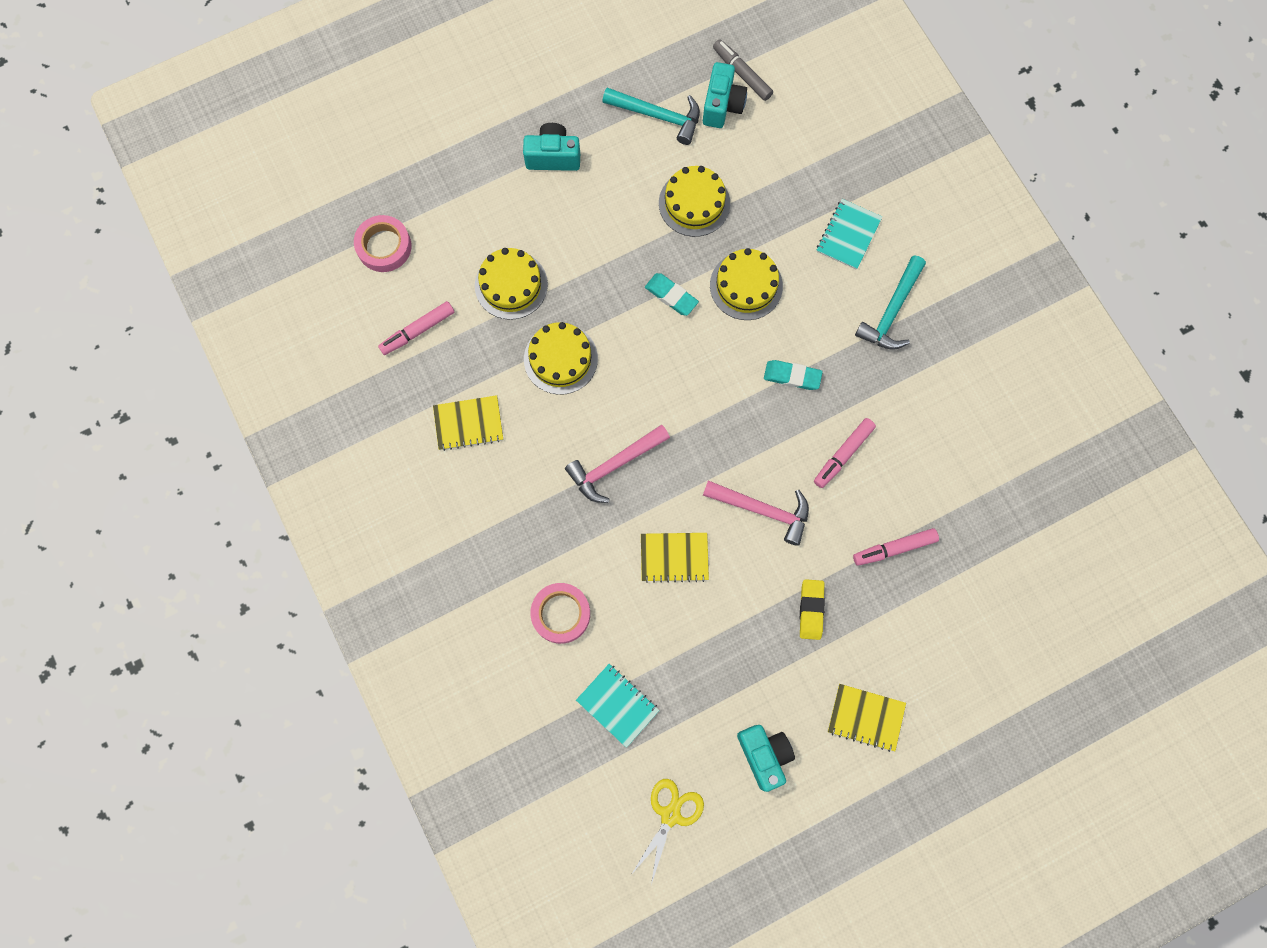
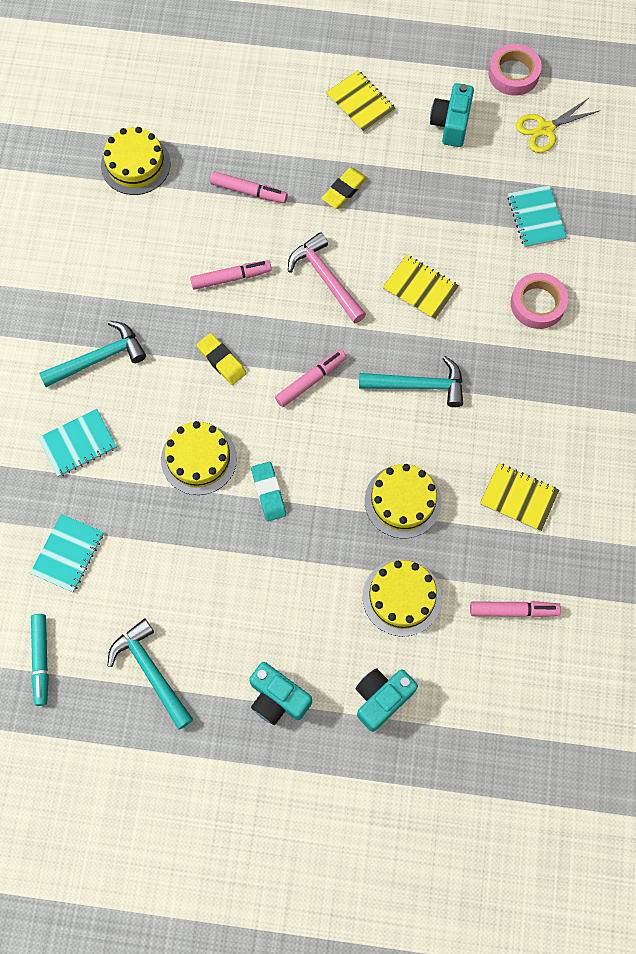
camera: 145 degrees left, 5 degrees down
pink tape [354,215,412,272] -> pink tape moved to [488,44,542,96]
pink hammer [565,425,670,503] -> turquoise hammer [359,356,463,407]
yellow cake [659,166,730,237] -> yellow cake moved to [101,127,171,195]
turquoise camera [703,62,747,128] -> turquoise camera moved to [355,668,418,732]
grey marker [713,39,773,101] -> turquoise marker [31,614,49,706]
turquoise eraser [764,360,823,390] -> yellow eraser [197,333,247,385]
none -> turquoise notebook [30,514,104,593]
none -> pink marker [275,349,347,407]

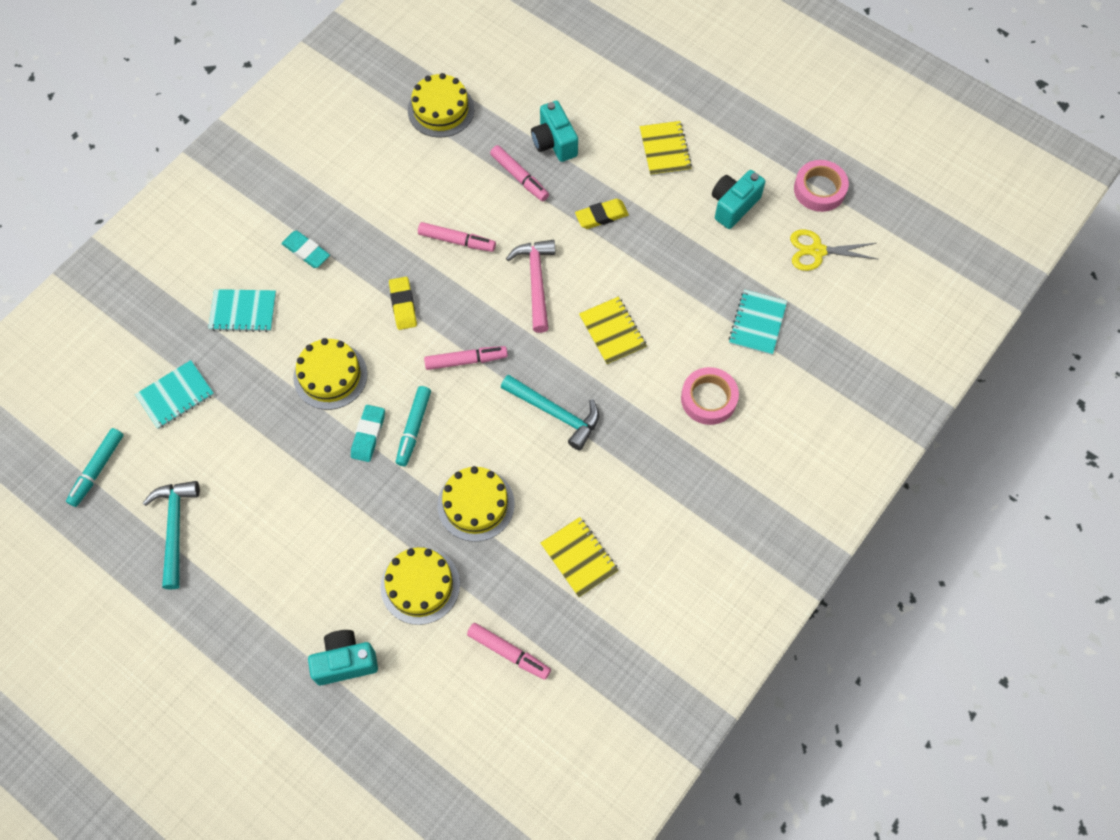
camera: 30 degrees right, 5 degrees down
turquoise hammer [39,321,146,387] -> turquoise eraser [281,231,330,268]
turquoise camera [249,662,312,725] -> turquoise camera moved to [531,101,578,162]
none -> turquoise marker [396,386,431,466]

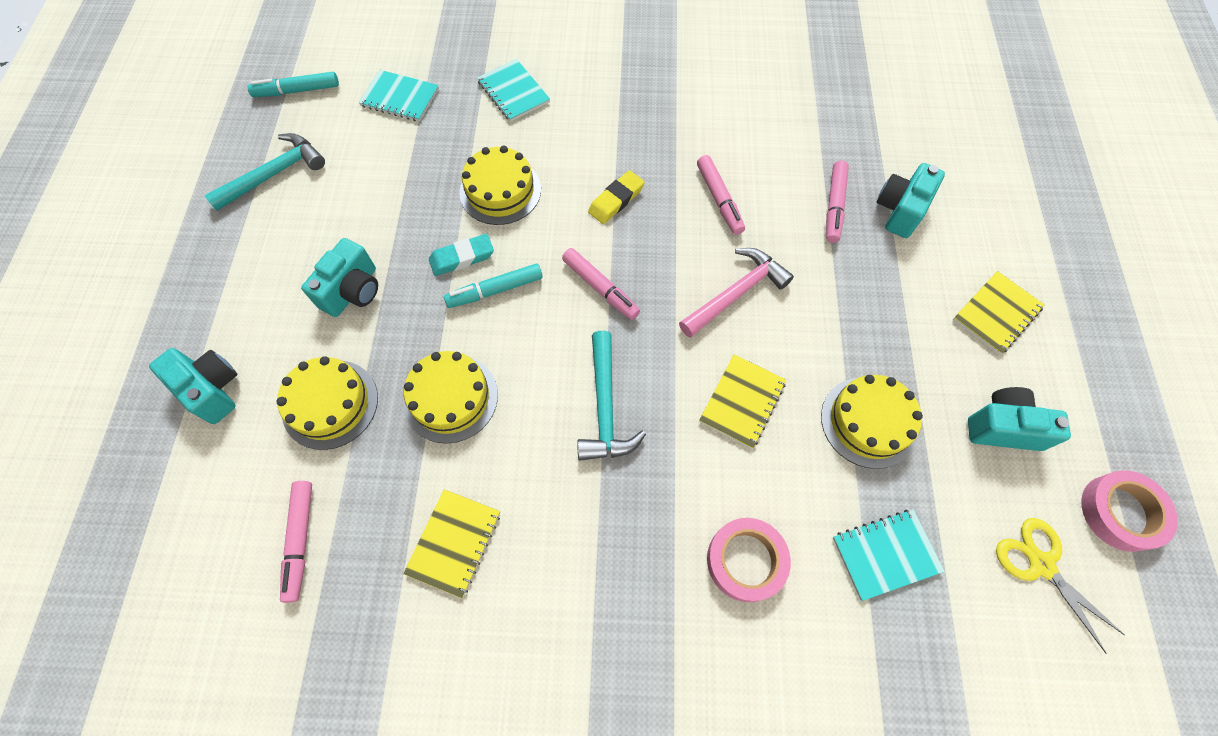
camera: 55 degrees right, 0 degrees up
turquoise eraser [281,231,330,268] -> none
yellow cake [408,73,474,138] -> yellow cake moved to [821,375,923,469]
yellow eraser [575,199,629,229] -> none
none -> turquoise camera [301,238,378,317]

